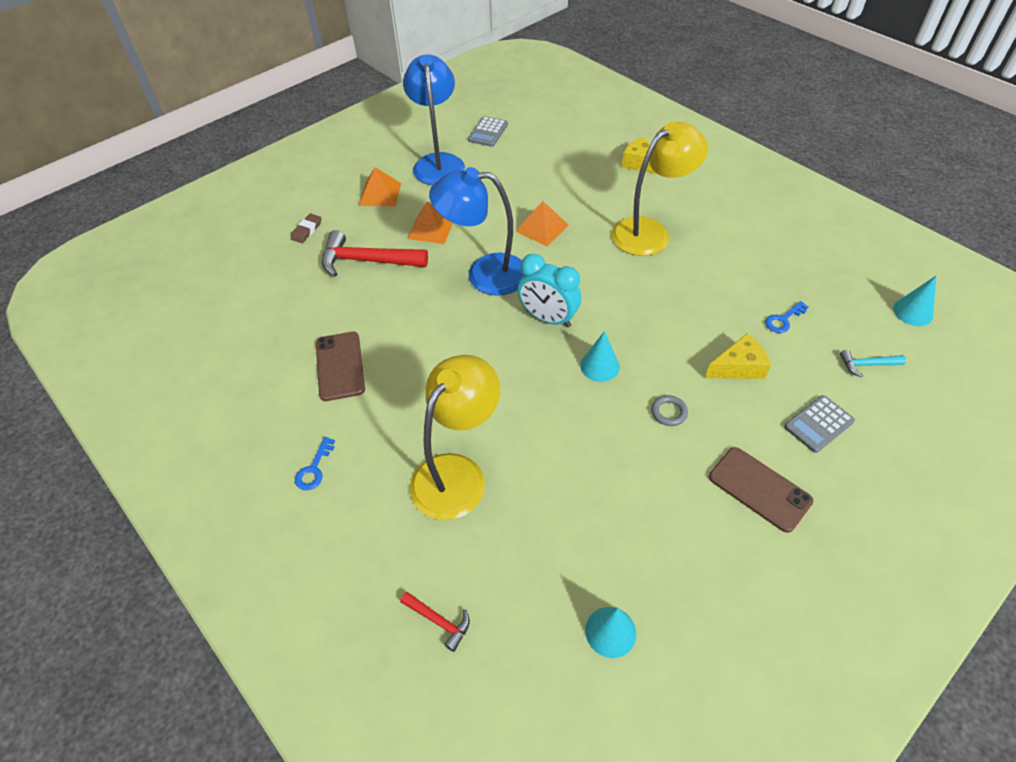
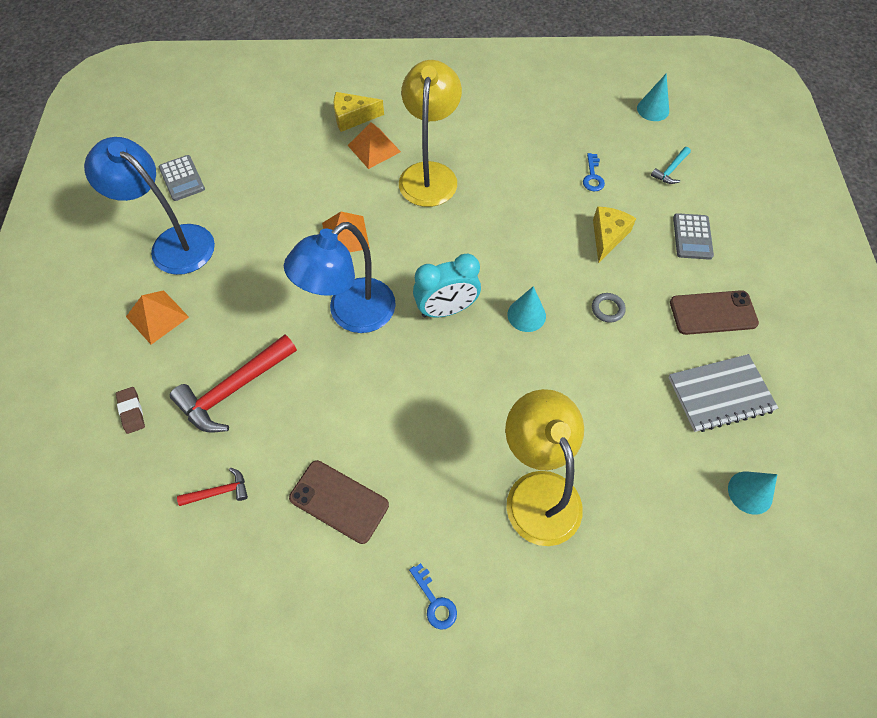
camera: 50 degrees left, 10 degrees up
red hammer [400,592,470,652] -> red hammer moved to [177,468,248,506]
orange pyramid [407,201,453,244] -> orange pyramid moved to [348,122,401,169]
none -> grey notebook [668,354,778,432]

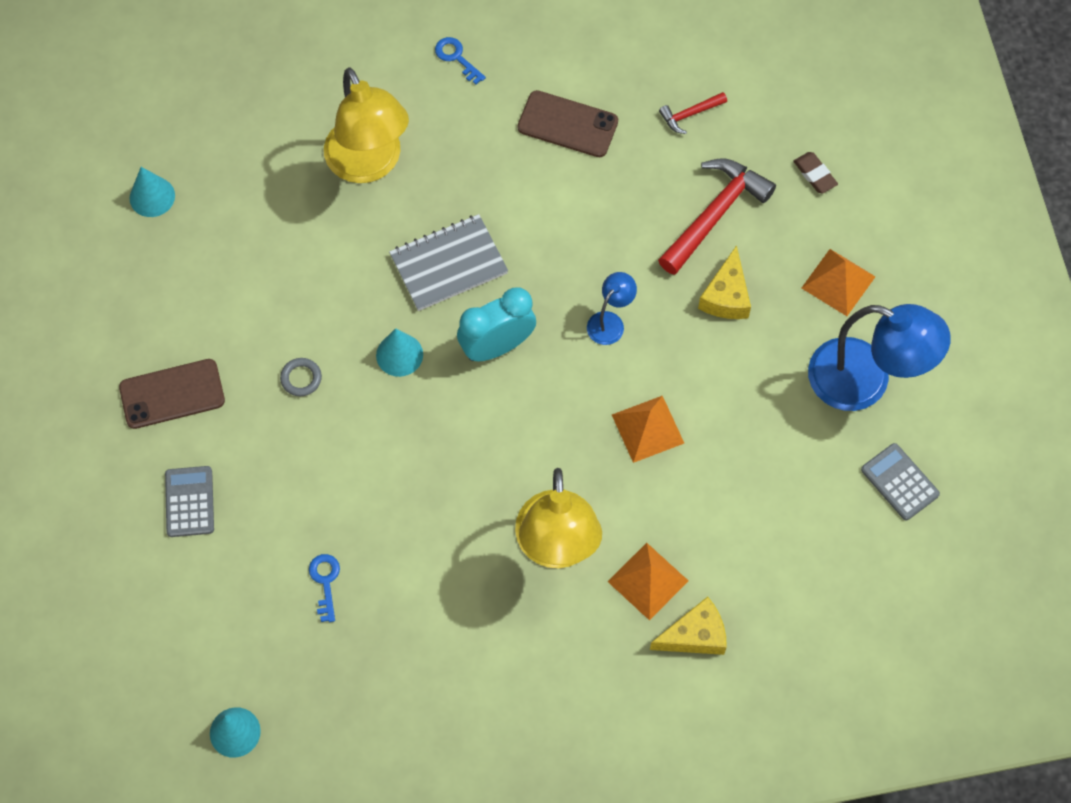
camera: 170 degrees right, 5 degrees up
blue lamp [284,222,396,333] -> blue lamp [587,272,637,345], size x0.47
yellow cheese [593,207,636,263] -> yellow cheese moved to [698,245,751,319]
turquoise hammer [651,147,691,184] -> none
grey notebook [668,354,778,432] -> grey notebook moved to [389,214,508,311]

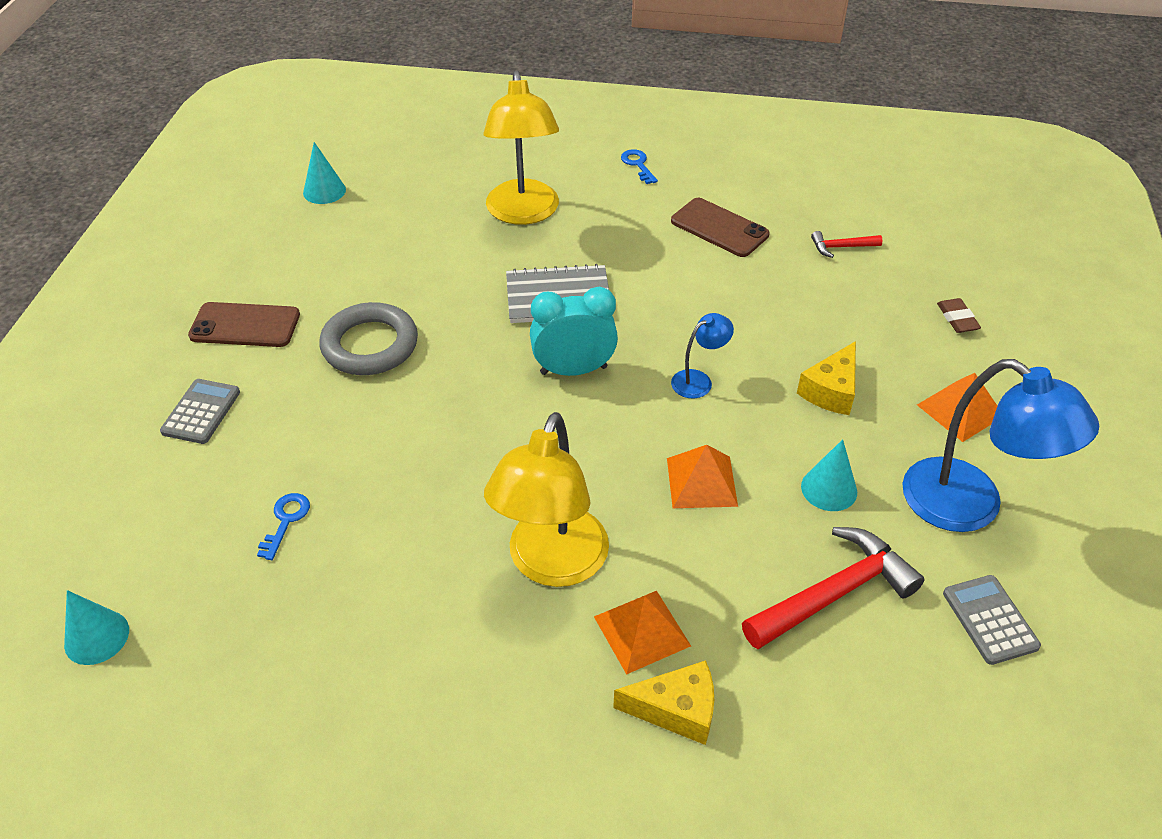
camera: 20 degrees right, 20 degrees down
grey ring [280,358,322,396] -> grey ring [319,302,418,375], size x2.25
turquoise cone [376,328,423,377] -> turquoise cone moved to [801,439,857,511]
red hammer [658,159,776,275] -> red hammer moved to [742,527,925,649]

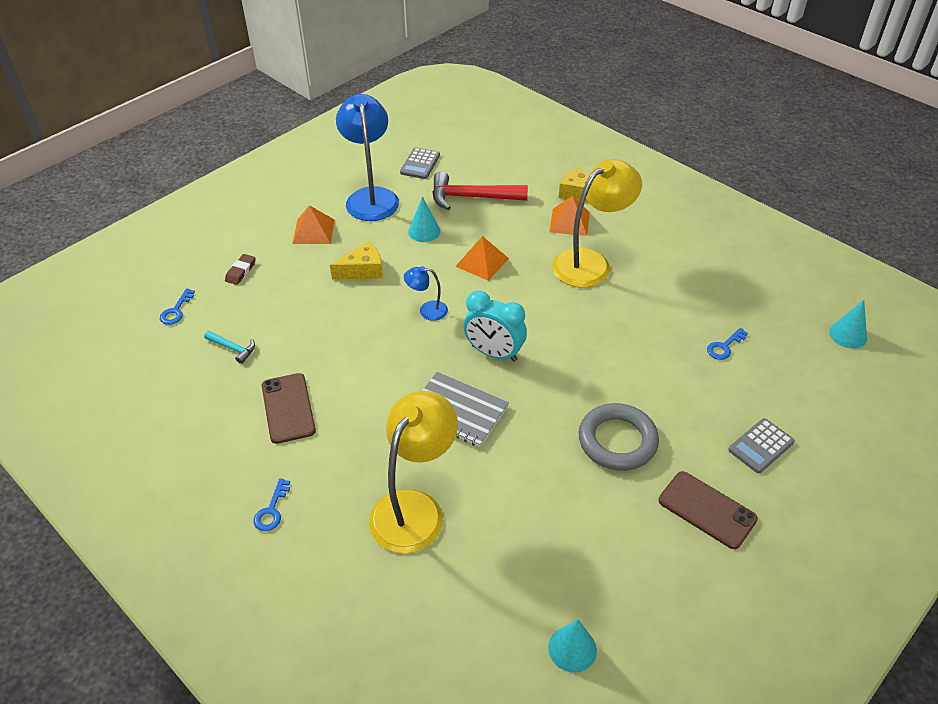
camera: 145 degrees left, 0 degrees up
red hammer [811,231,882,258] -> turquoise hammer [204,331,255,364]
none -> blue key [160,289,195,325]

